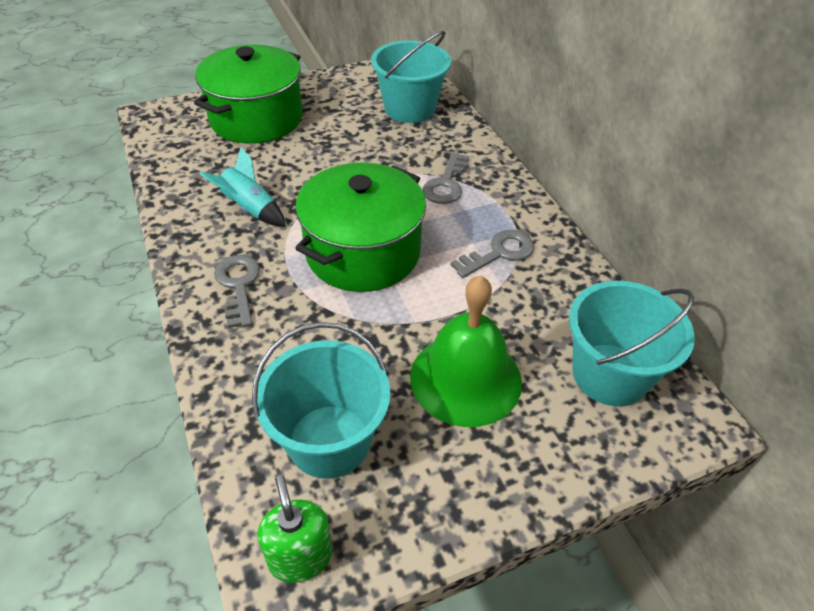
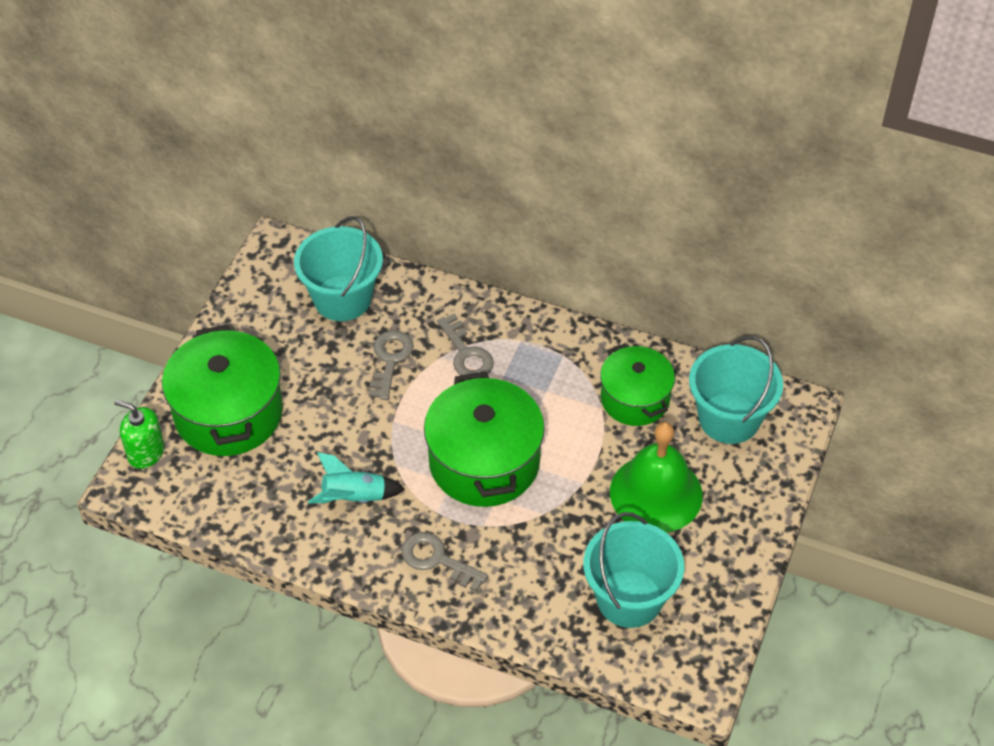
camera: 45 degrees left, 5 degrees up
green soap dispenser [258,475,332,583] -> green soap dispenser moved to [114,399,164,469]
grey key [451,230,534,278] -> grey key moved to [369,330,414,400]
none -> green pot [600,344,675,426]

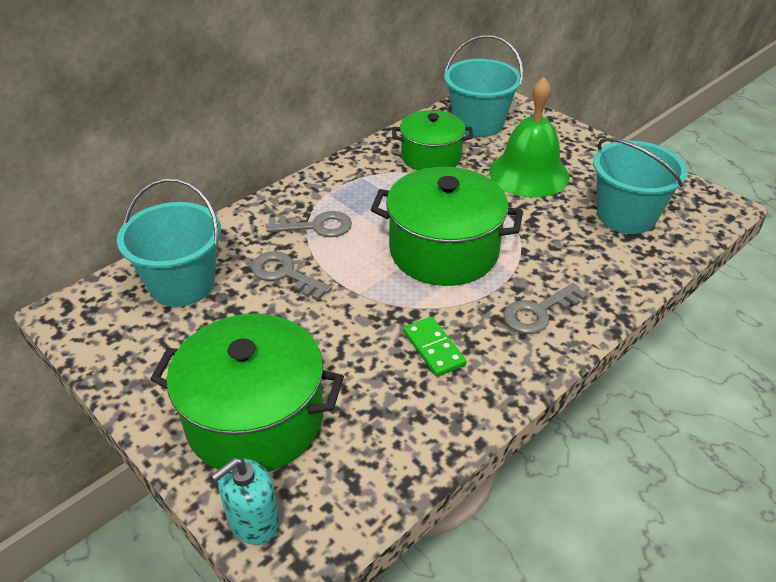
camera: 65 degrees left, 10 degrees down
green soap dispenser [114,399,164,469] -> turquoise soap dispenser [211,458,280,545]
turquoise rocket [308,452,405,504] -> green domino [403,317,467,377]

